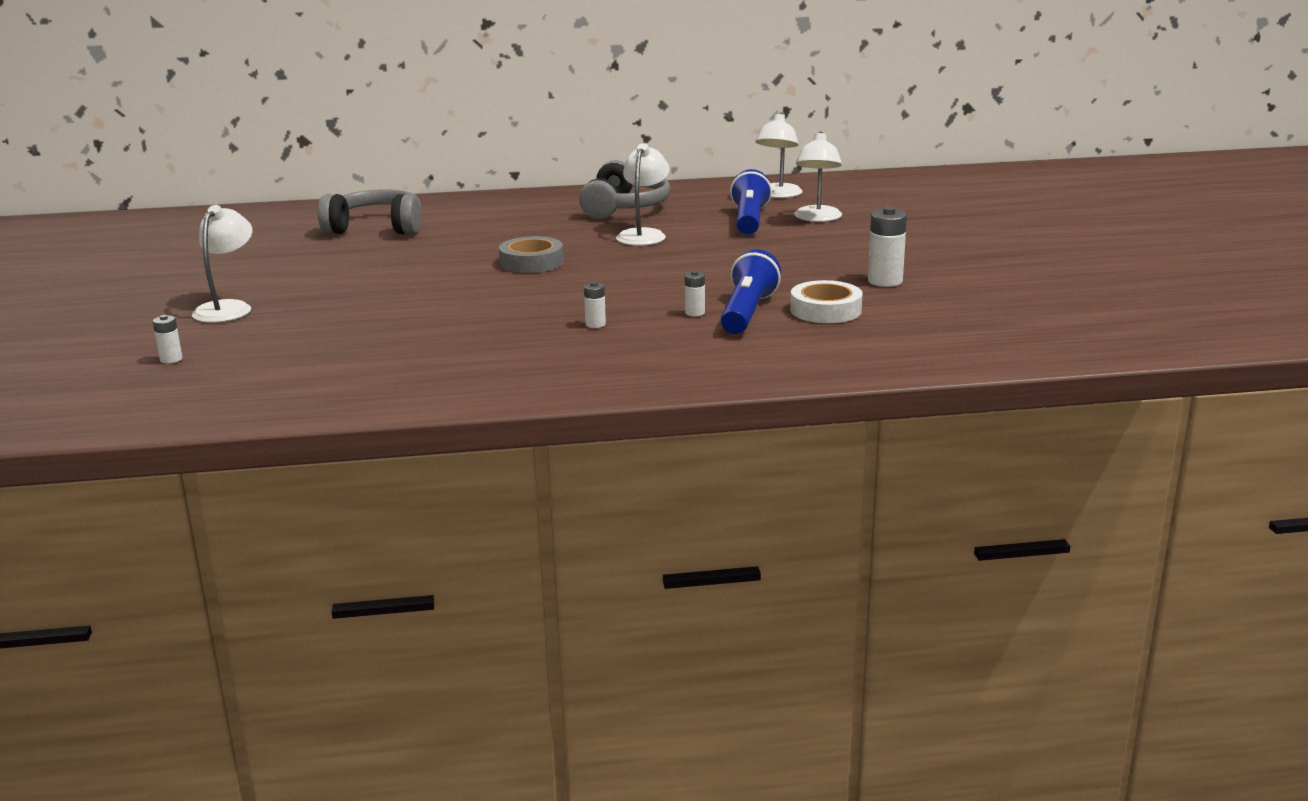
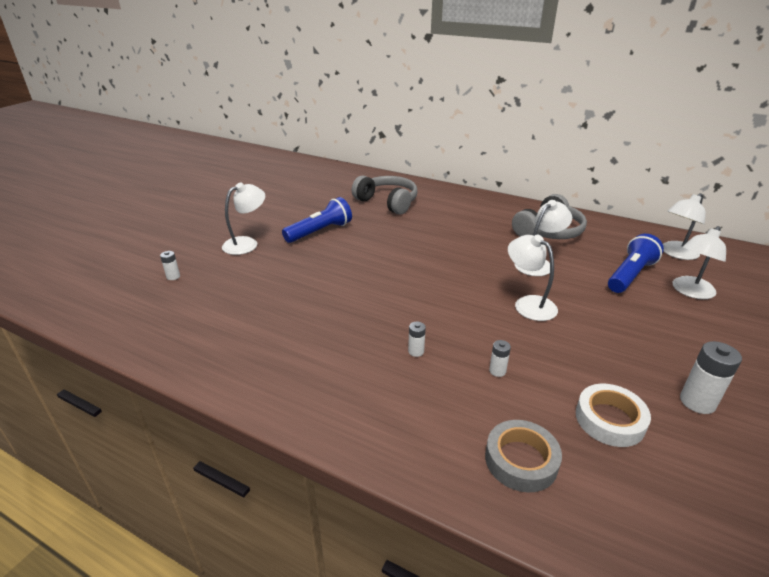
camera: 35 degrees right, 10 degrees up
grey tape [499,236,564,273] -> grey tape moved to [485,420,562,492]
blue flashlight [720,249,781,334] -> blue flashlight moved to [282,197,352,243]
none -> white lamp [508,235,558,321]

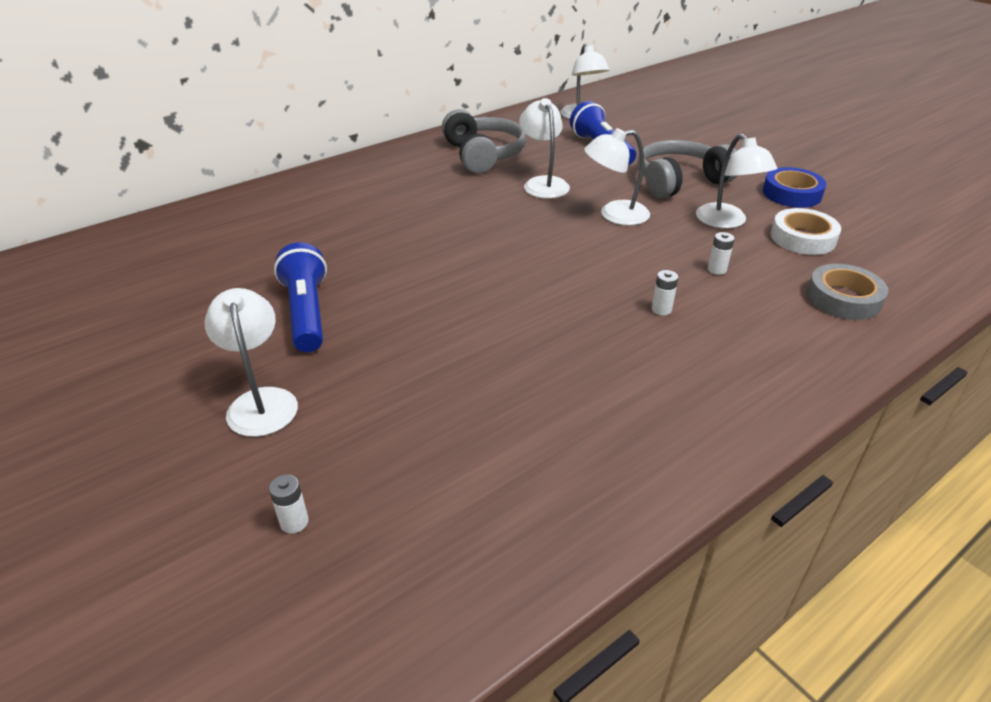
camera: 65 degrees left, 5 degrees up
grey headphones [352,175,417,215] -> grey headphones moved to [638,140,738,199]
white lamp [673,226,726,299] -> white lamp moved to [696,134,777,228]
white battery [680,341,742,414] -> blue tape [763,167,827,208]

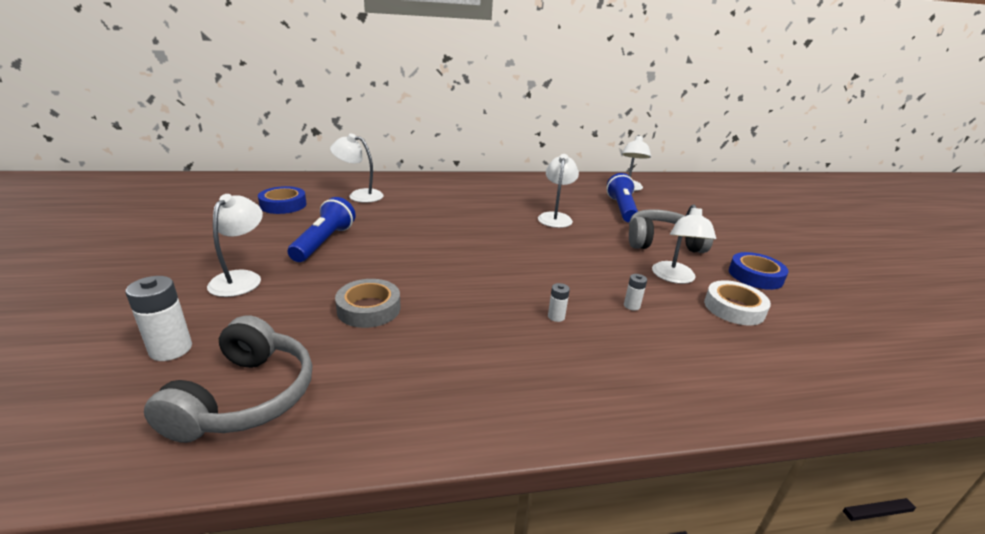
camera: 25 degrees right, 10 degrees down
white battery [269,474,309,533] -> white battery [126,276,192,361], size x1.82
grey headphones [442,109,526,173] -> grey headphones moved to [144,315,312,443]
white lamp [584,128,650,226] -> white lamp moved to [330,133,384,203]
grey tape [807,264,888,320] -> grey tape moved to [335,279,400,328]
none -> blue tape [258,186,307,214]

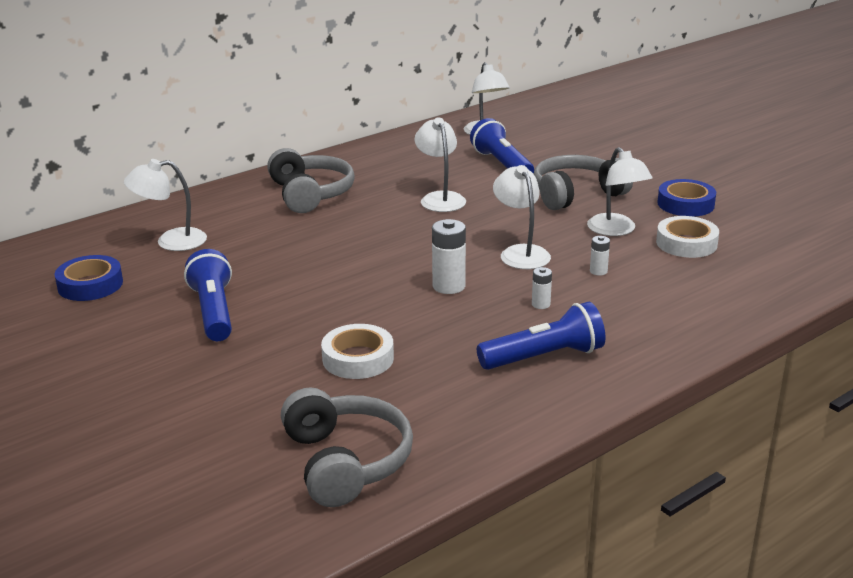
camera: 25 degrees left, 0 degrees up
white battery [126,276,192,361] -> white battery moved to [432,219,466,294]
white lamp [207,194,263,297] -> white lamp moved to [493,165,551,269]
grey tape [335,279,400,328] -> white tape [321,324,394,379]
none -> grey headphones [267,148,355,213]
none -> blue flashlight [477,302,606,370]

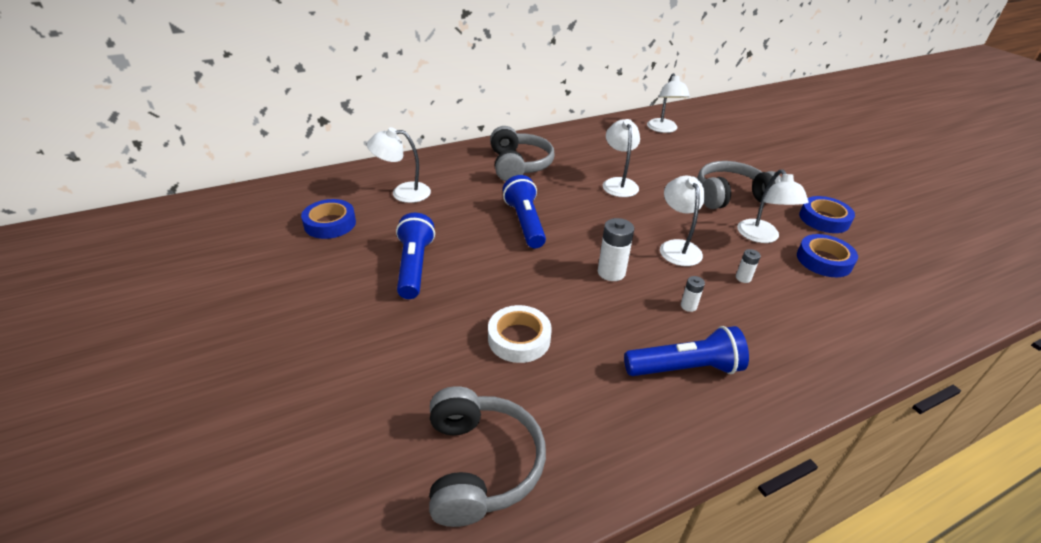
camera: 10 degrees right, 10 degrees up
blue flashlight [470,118,534,174] -> blue flashlight moved to [503,175,546,248]
white tape [656,216,719,258] -> blue tape [797,234,858,277]

